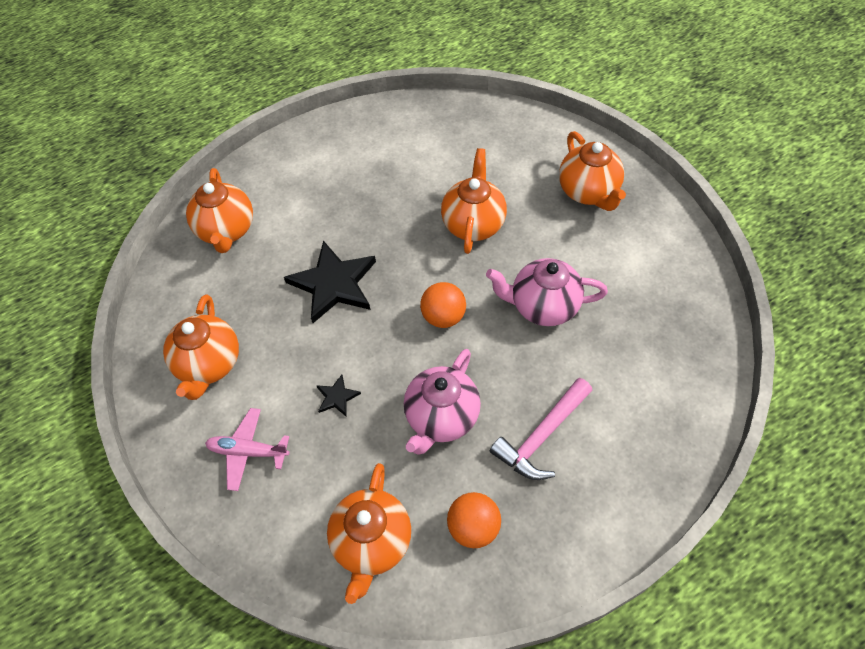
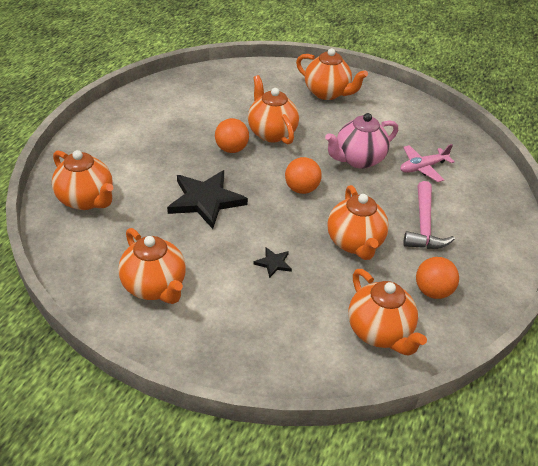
camera: 40 degrees left, 15 degrees down
pink plane [205,408,289,491] -> pink plane moved to [400,144,455,182]
pink teapot [404,349,481,455] -> orange teapot [327,185,389,260]
none -> orange ball [215,118,249,153]

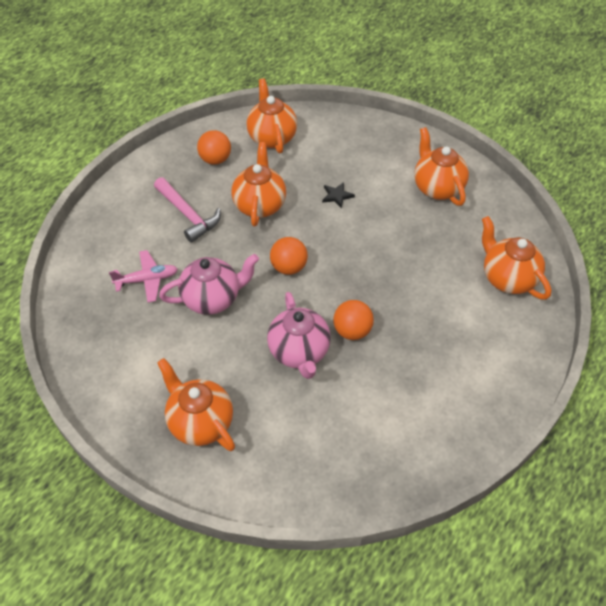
camera: 165 degrees left, 10 degrees up
black star [167,170,248,229] -> none
orange teapot [248,75,299,144] -> pink teapot [267,292,331,379]
pink hammer [403,181,455,249] -> pink hammer turned 120 degrees clockwise [154,177,221,243]

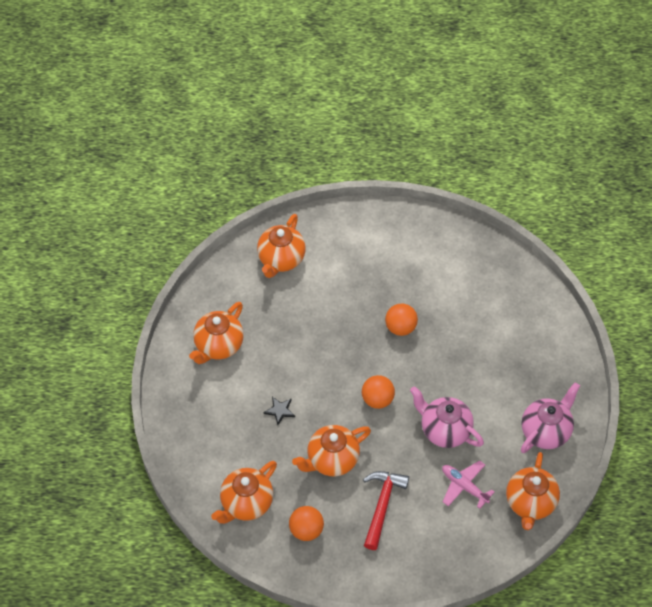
camera: 125 degrees left, 5 degrees up
pink hammer [154,177,221,243] -> red hammer [363,471,409,550]
orange teapot [157,358,235,451] -> orange teapot moved to [506,452,560,530]
pink teapot [267,292,331,379] -> pink teapot moved to [521,382,580,453]

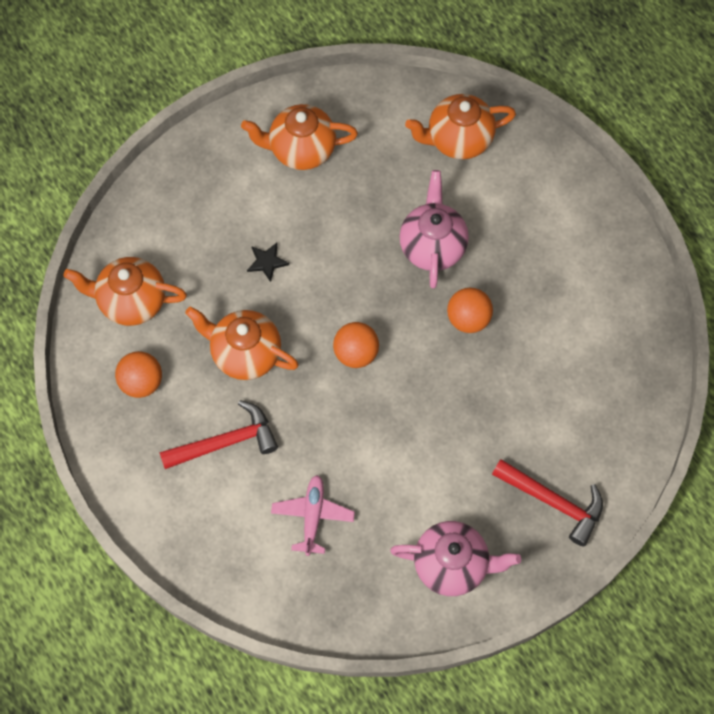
camera: 55 degrees right, 10 degrees up
pink teapot [410,386,484,448] -> pink teapot moved to [399,170,469,289]
orange teapot [506,452,560,530] -> none
none -> red hammer [492,459,603,546]

